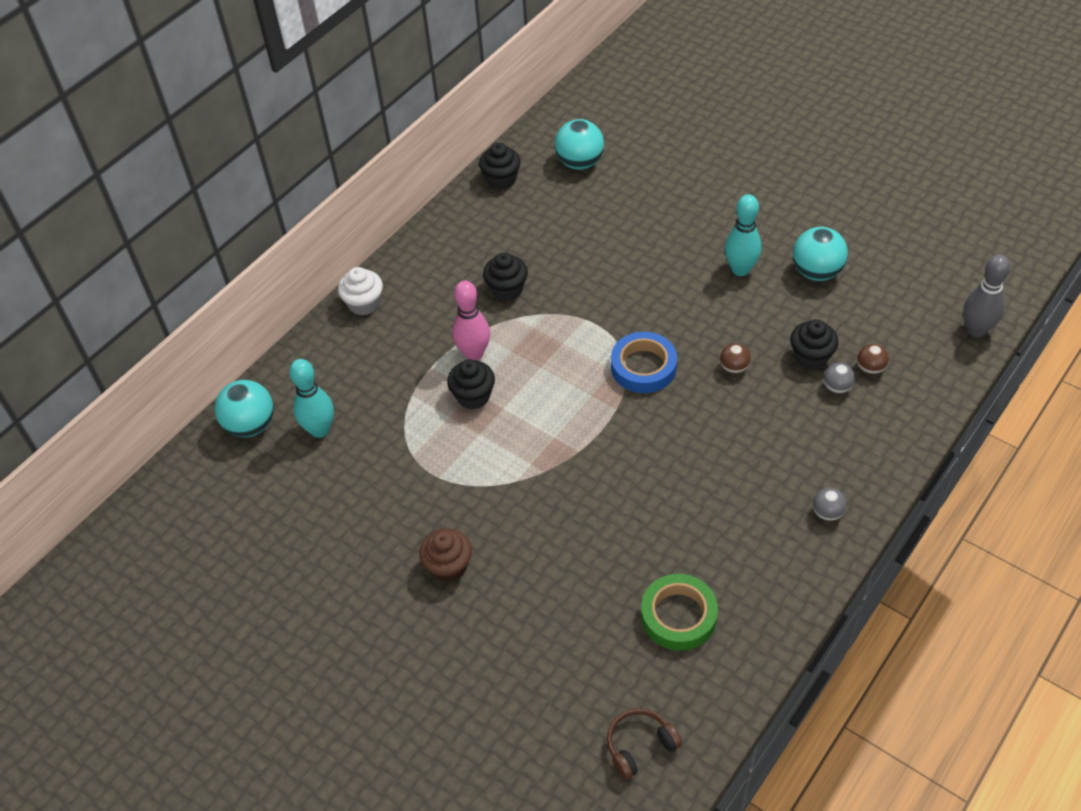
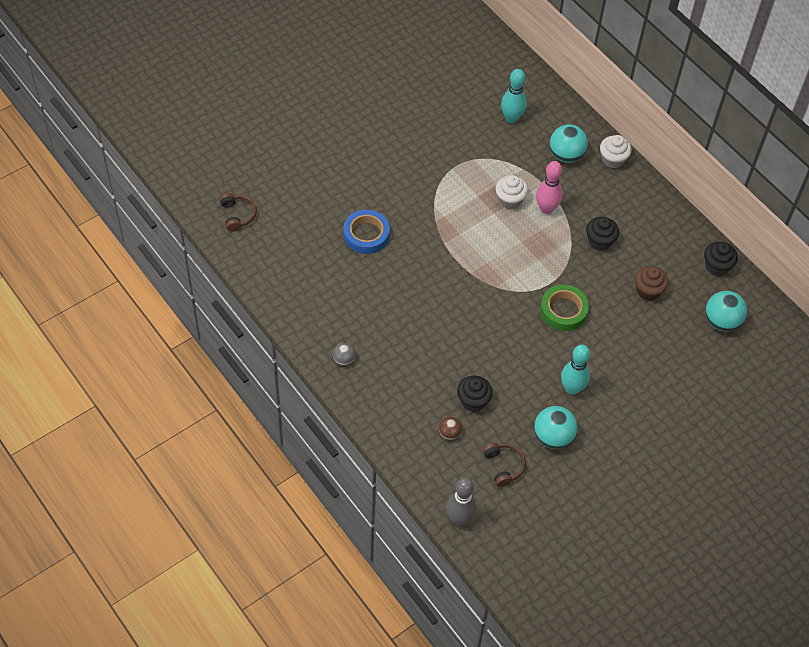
camera: 100 degrees right, 5 degrees up
turquoise ball [215,380,274,437] -> turquoise ball moved to [550,124,588,163]
brown cupcake [419,528,472,582] -> brown cupcake moved to [635,266,669,300]
black cupcake [447,359,495,409] -> white cupcake [496,175,528,209]
blue tape [611,332,677,393] -> blue tape moved to [343,210,390,254]
green tape [641,574,718,651] -> green tape moved to [540,285,589,331]
brown ball [720,343,751,374] -> none
grey ball [824,363,855,394] -> none
none -> brown headphones [482,443,526,487]

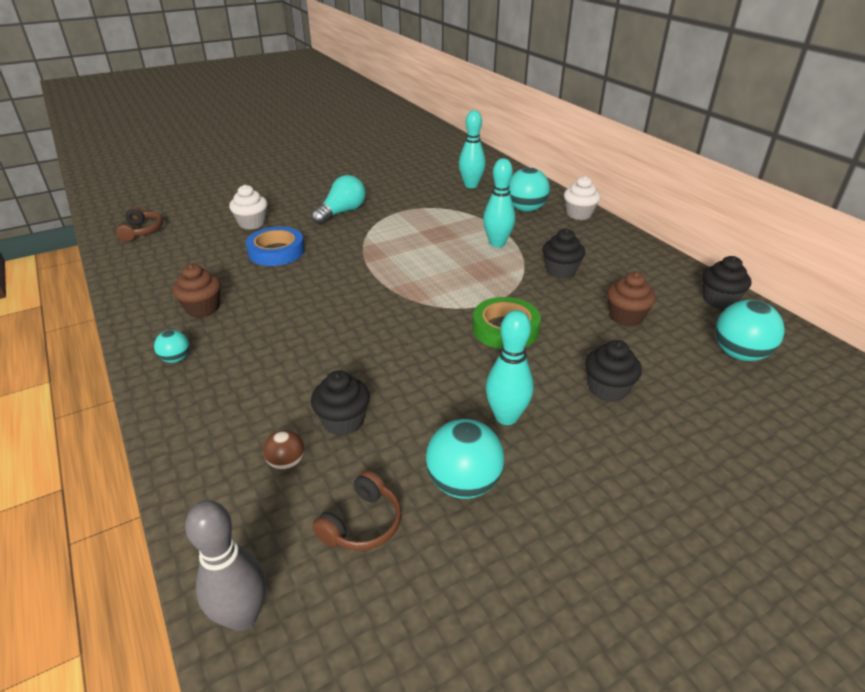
camera: 10 degrees right, 20 degrees down
grey ball [333,343,355,365] -> turquoise ball [154,330,190,363]
brown headphones [482,443,526,487] -> brown headphones turned 45 degrees clockwise [312,470,402,551]
white cupcake [496,175,528,209] -> white cupcake moved to [229,185,267,230]
pink bowling pin [536,161,563,214] -> turquoise bowling pin [483,158,515,247]
none -> brown cupcake [173,264,221,318]
none -> turquoise light bulb [311,175,366,225]
none -> black cupcake [585,340,642,402]

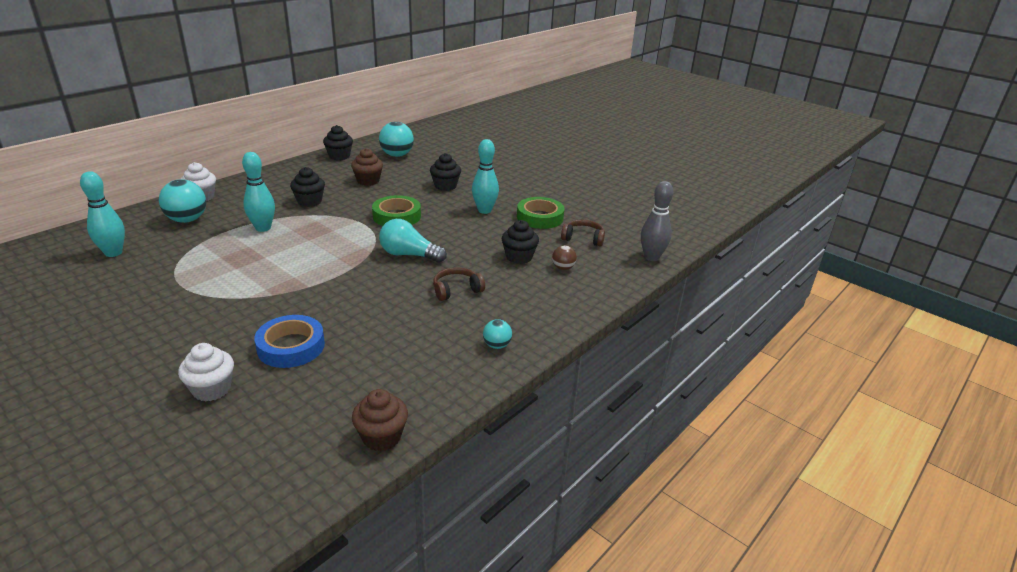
camera: 110 degrees left, 5 degrees down
brown headphones [116,207,163,242] -> brown headphones moved to [433,267,485,301]
brown cupcake [173,264,221,318] -> brown cupcake moved to [352,389,408,451]
turquoise light bulb [311,175,366,225] -> turquoise light bulb moved to [379,219,447,263]
turquoise ball [426,419,504,499] -> green tape [517,197,564,229]

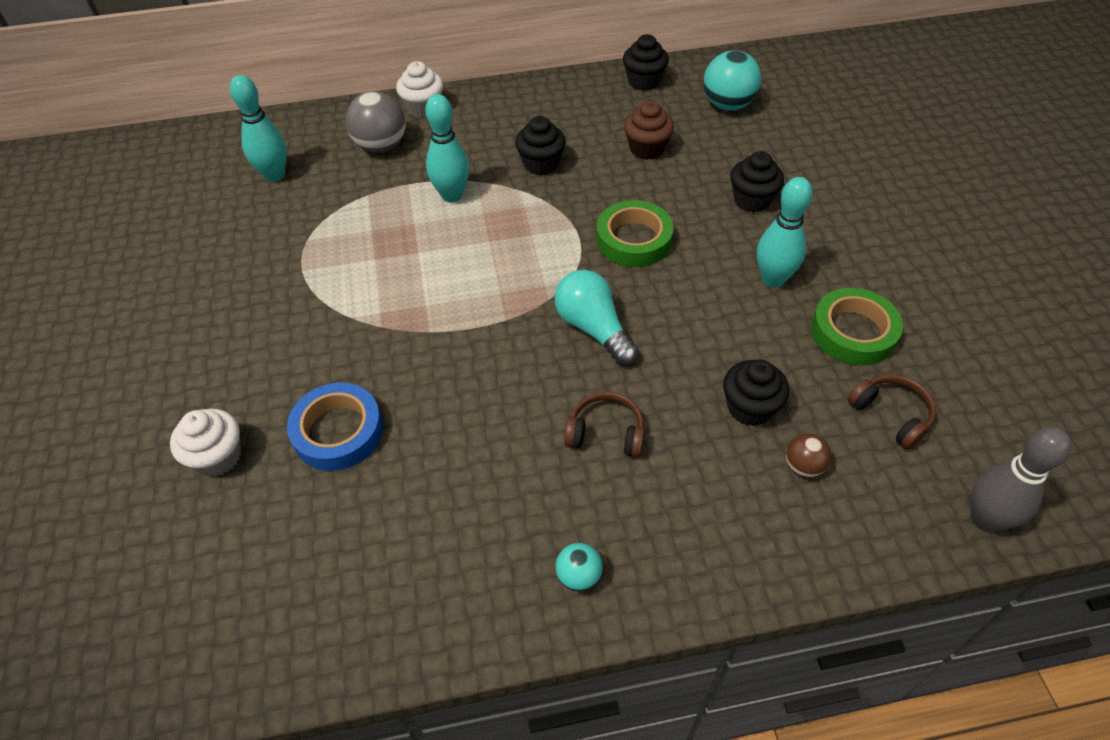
camera: 40 degrees right, 20 degrees up
turquoise ball [159,179,206,223] -> grey ball [346,91,406,153]
brown cupcake [352,389,408,451] -> none

